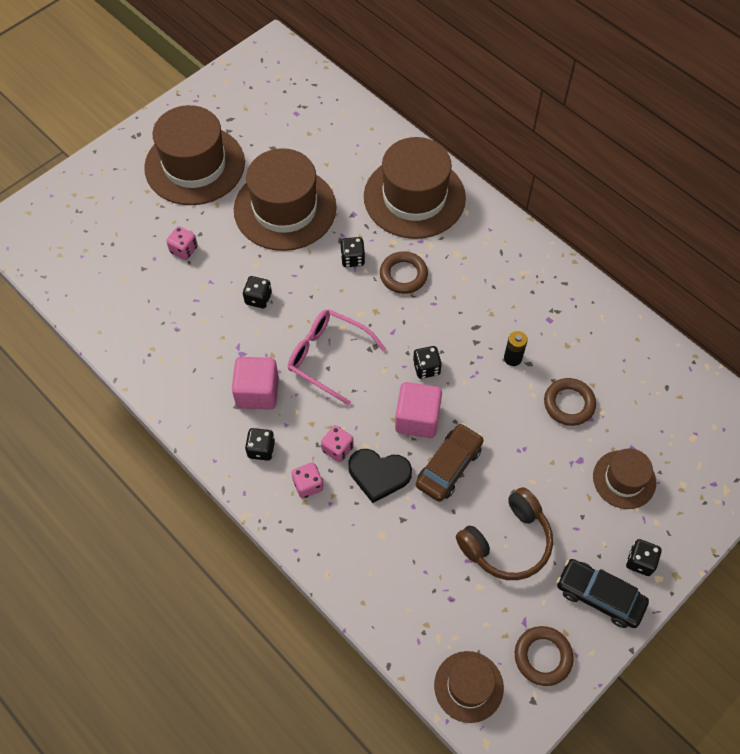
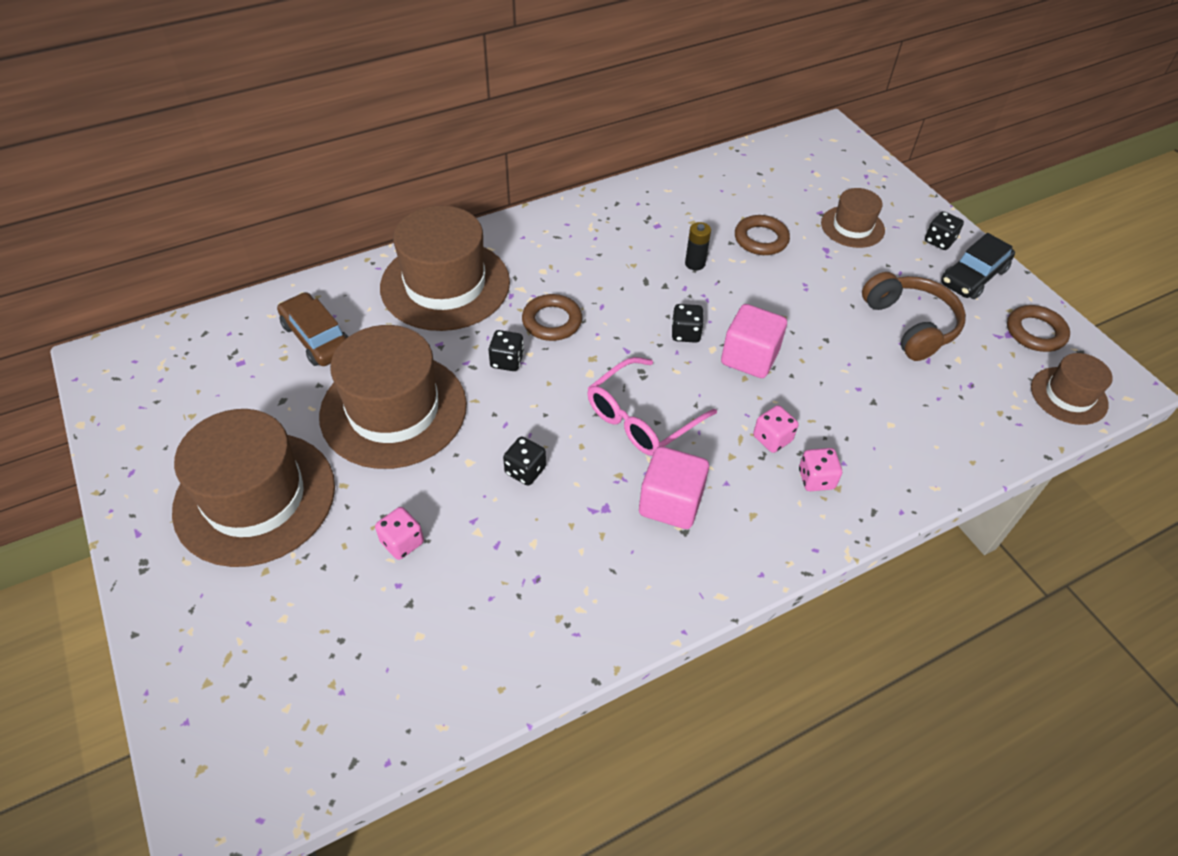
camera: 75 degrees left, 10 degrees down
black dice [245,428,275,461] -> none
black heart [348,449,412,503] -> none
brown car [416,423,484,502] -> brown car moved to [277,292,348,366]

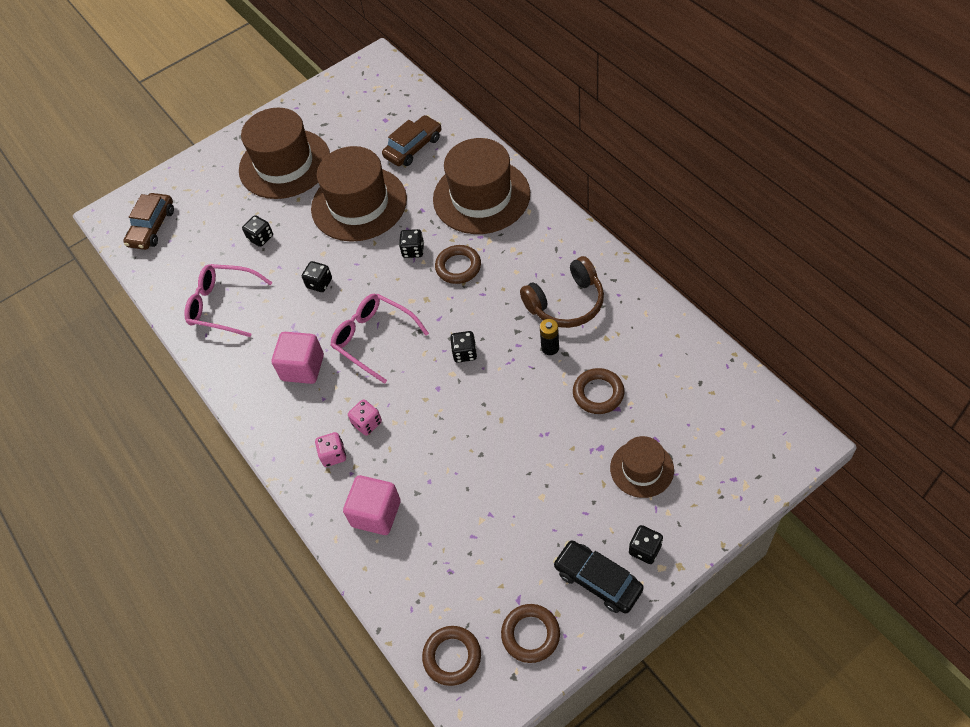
camera: 90 degrees right, 5 degrees up
pink dice [375,507,424,560] -> black dice [242,215,273,247]
pink cube [721,304,787,378] -> pink cube moved to [343,475,401,535]
brown headphones [862,272,966,361] -> brown headphones moved to [520,256,604,328]
brown hat [1031,353,1113,425] -> brown ring [422,626,481,686]
none -> brown car [123,193,174,250]
none -> pink glasses [184,264,273,337]

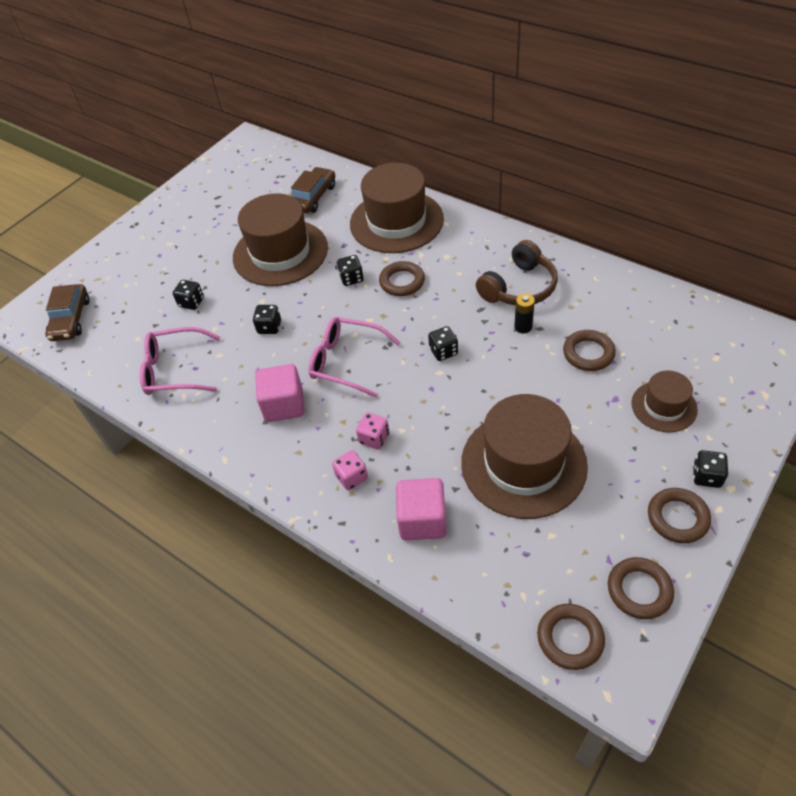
camera: 20 degrees left, 5 degrees down
brown hat [239,108,330,199] -> brown hat moved to [461,394,588,519]
black car [553,540,644,614] -> brown ring [648,488,711,543]

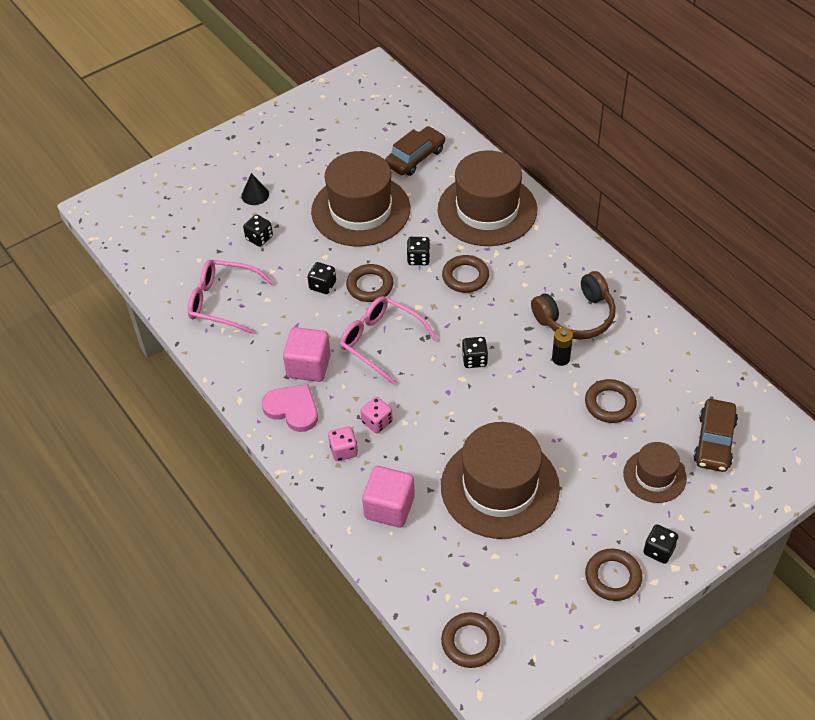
camera: 15 degrees right, 0 degrees up
brown car [45,284,90,341] -> brown car moved to [693,399,738,472]
brown ring [608,557,674,619] -> brown ring moved to [346,264,393,302]
none -> black cone [241,173,269,205]
none -> pink heart [262,384,318,432]

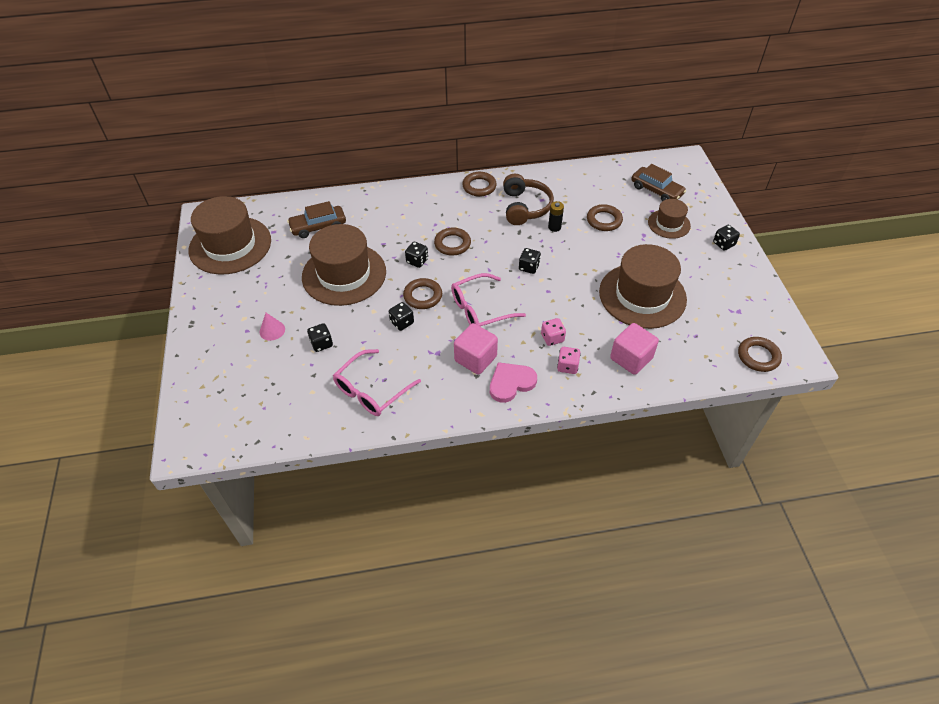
camera: 65 degrees left, 0 degrees up
black cone [241,173,269,205] -> pink cone [260,313,285,341]
brown car [385,126,445,176] -> brown car turned 90 degrees counterclockwise [287,201,346,238]
brown hat [438,150,537,246] -> brown hat moved to [189,196,271,275]
brown ring [585,549,642,601] -> brown ring moved to [462,172,497,197]

